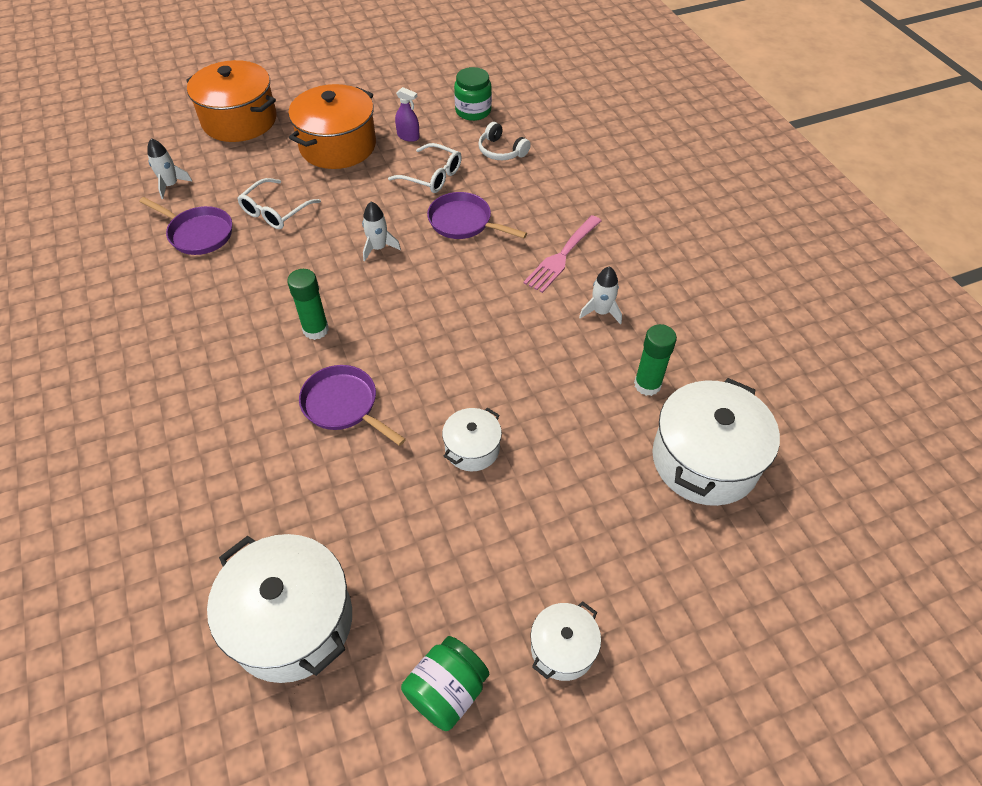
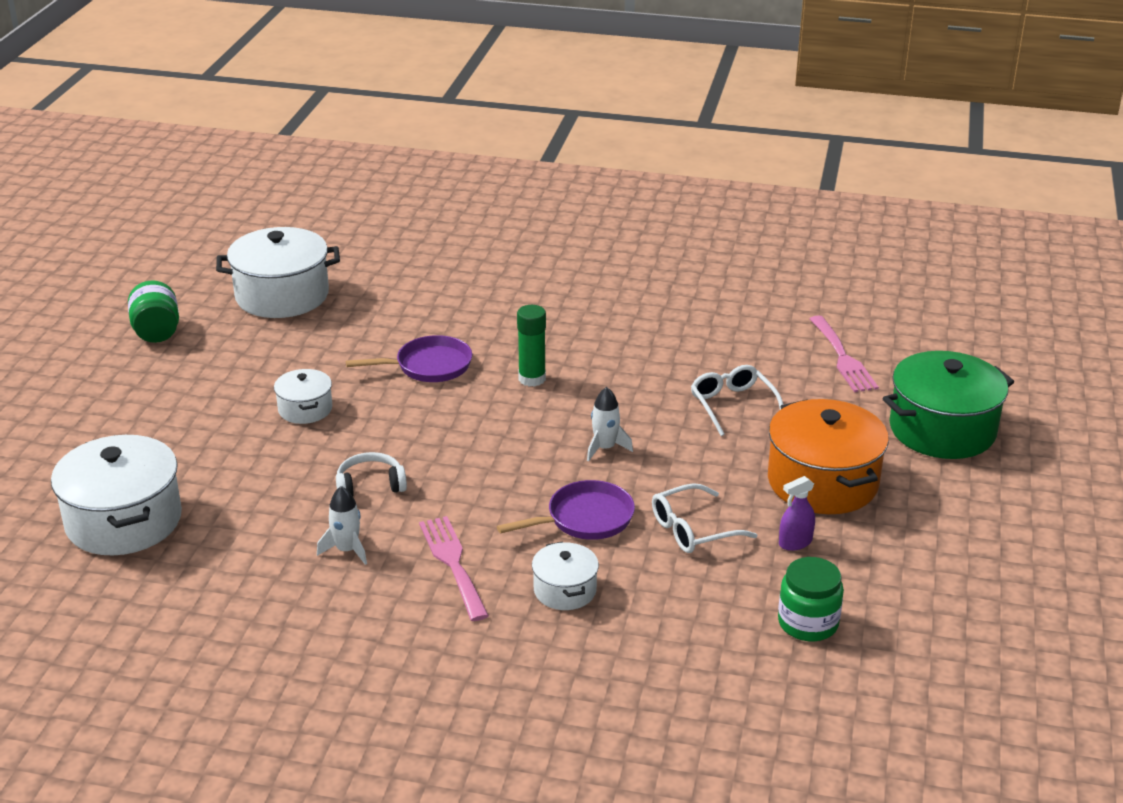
camera: 125 degrees right, 20 degrees down
purple pan [139,197,232,255] -> none
white rocket [147,138,192,199] -> pink fork [810,315,879,392]
orange pot [186,60,277,142] -> green pot [882,351,1014,459]
white headphones [478,122,531,160] -> white headphones moved to [336,452,407,496]
white pot [531,601,601,681] -> white pot moved to [532,542,599,610]
green glue stick [634,324,677,396] -> none

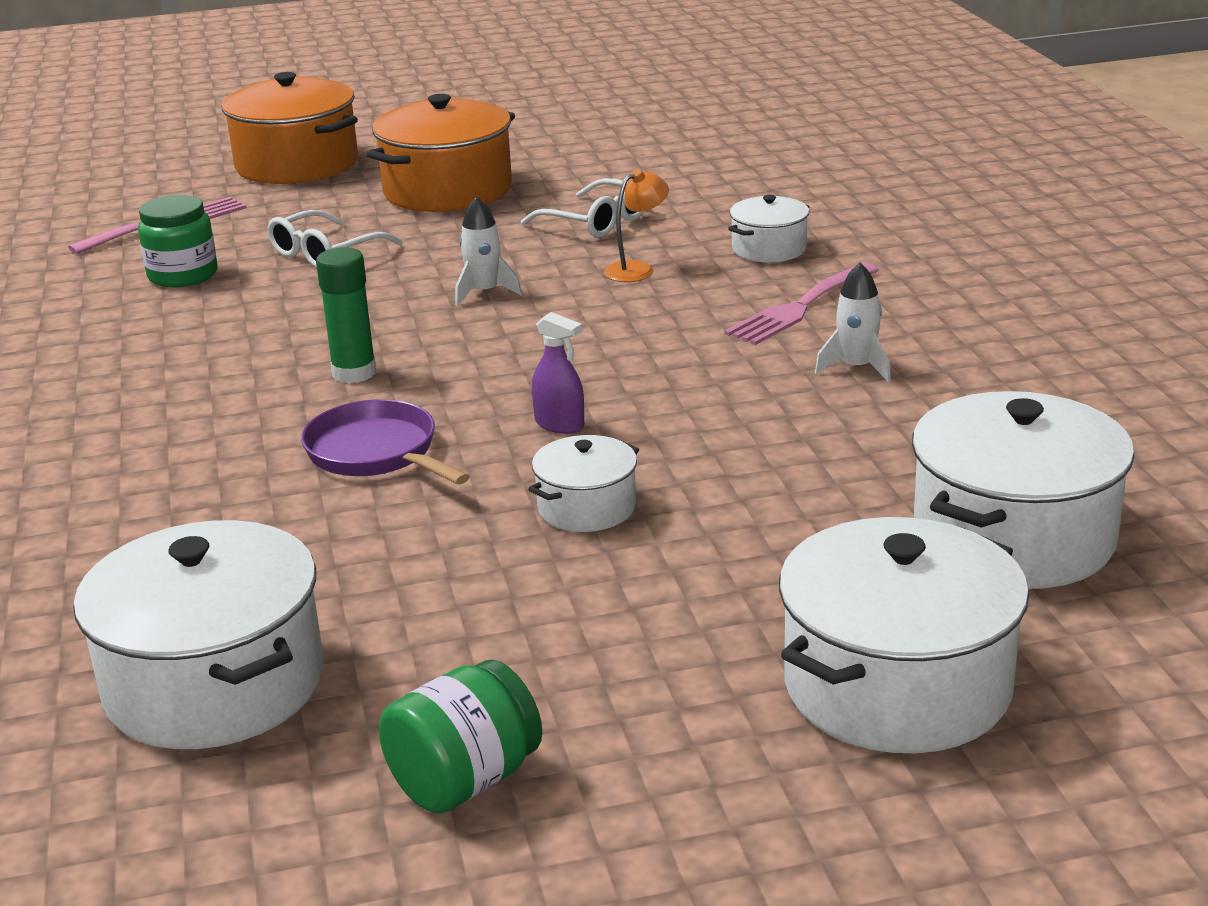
camera: 115 degrees left, 5 degrees down
white headphones [336,452,407,496] -> none
purple pan [497,480,635,540] -> orange lamp [604,169,669,282]
green jar [778,557,844,641] -> green jar moved to [138,195,217,287]
purple spray bottle [779,476,815,551] -> purple spray bottle moved to [532,312,584,434]
green pot [882,351,1014,459] -> orange pot [222,72,358,184]
none -> white pot [779,517,1029,753]

